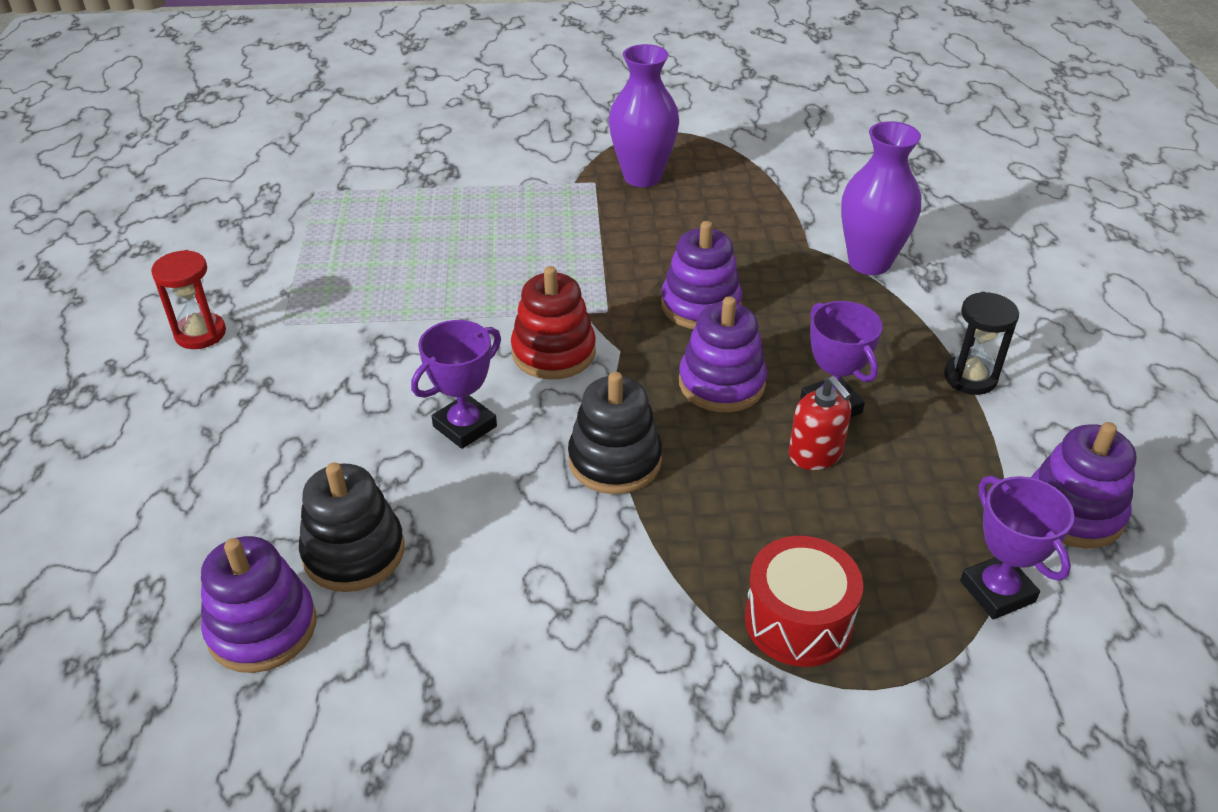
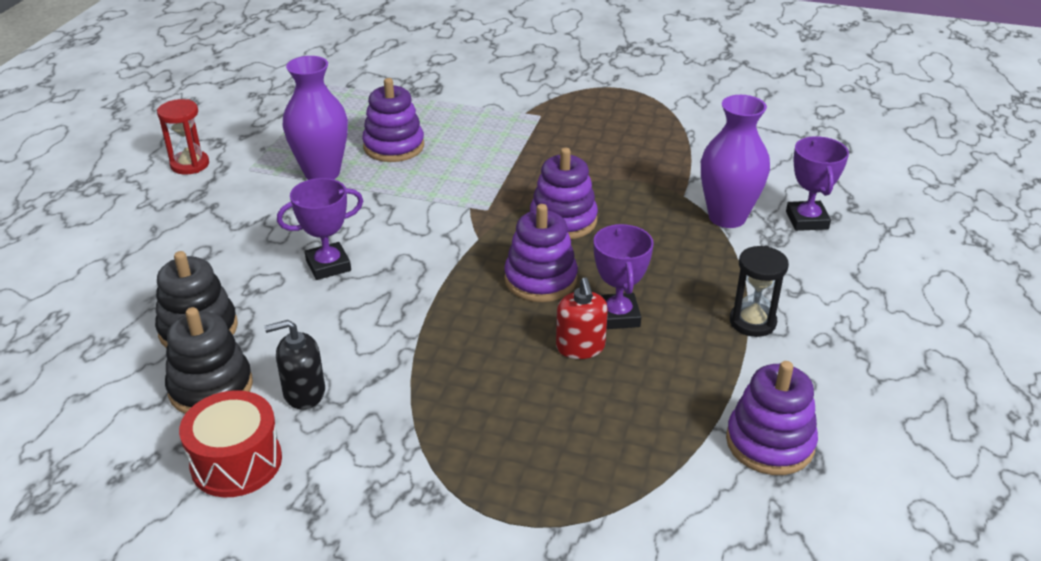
camera: 20 degrees right, 5 degrees down
purple stacking toy [201,536,316,673] -> purple stacking toy moved to [362,78,424,162]
red stacking toy [511,266,596,380] -> none
black stacking toy [568,372,662,494] -> black stacking toy moved to [165,307,253,414]
purple vase [609,44,679,187] -> purple vase moved to [283,56,348,180]
red drum [745,536,863,667] -> red drum moved to [179,390,282,497]
purple trophy [960,476,1074,619] -> purple trophy moved to [786,136,849,231]
none -> black soap dispenser [264,320,325,410]

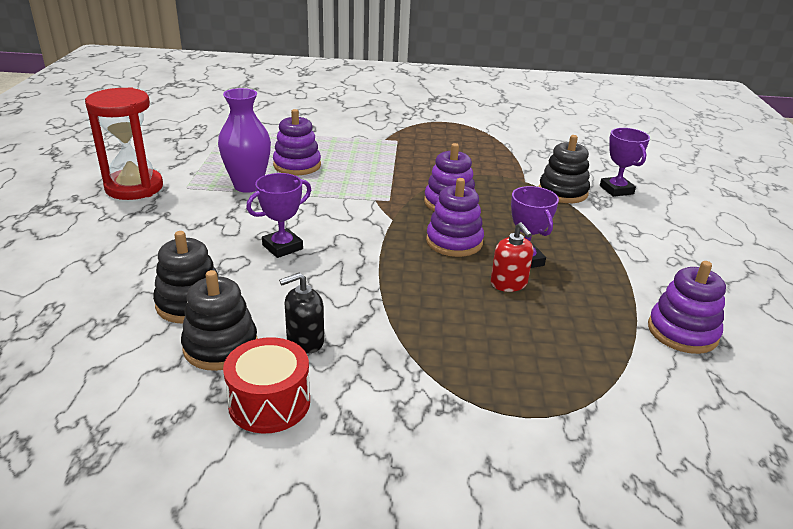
camera: 15 degrees left, 5 degrees down
red hourglass [157,99,209,174] -> red hourglass [85,87,163,200], size x1.77
purple vase [701,95,770,228] -> black stacking toy [539,135,590,203]
black hourglass [730,246,789,337] -> none

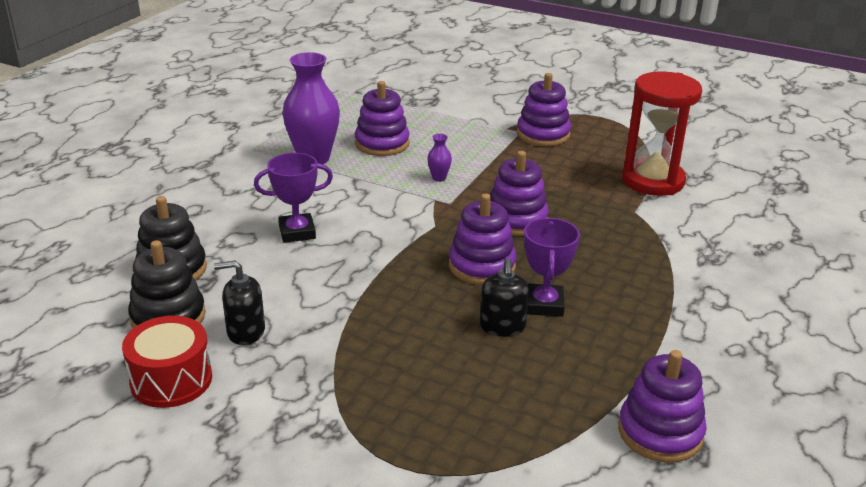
camera: 25 degrees right, 0 degrees up
red hourglass [85,87,163,200] -> red hourglass moved to [622,72,702,196]
red soap dispenser [491,222,534,292] -> black soap dispenser [480,258,529,337]
black stacking toy [539,135,590,203] -> none
purple trophy [600,128,650,197] -> none
none -> purple vase [427,134,452,182]
none -> purple stacking toy [517,73,571,146]

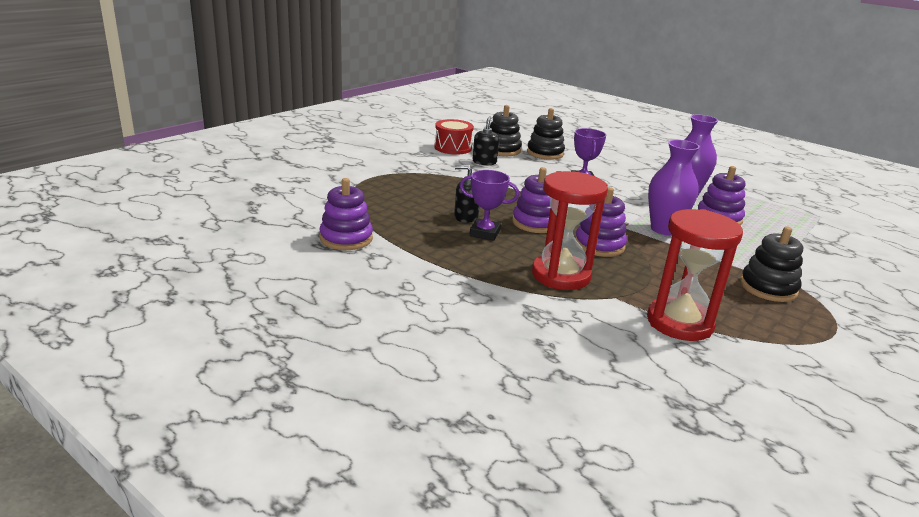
camera: 100 degrees right, 5 degrees down
purple vase [427,134,452,182] -> purple vase [648,140,700,235], size x2.37
purple stacking toy [517,73,571,146] -> black stacking toy [740,226,803,302]
none -> red hourglass [532,171,608,290]

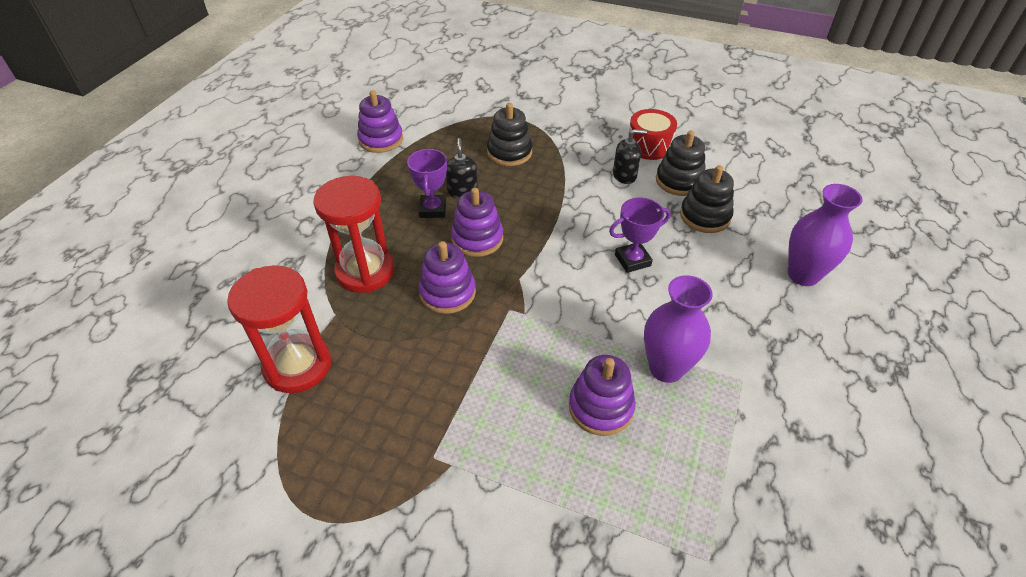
camera: 75 degrees right, 20 degrees up
purple vase [648,140,700,235] -> purple vase moved to [788,184,863,286]
black stacking toy [740,226,803,302] -> black stacking toy moved to [487,103,532,166]

